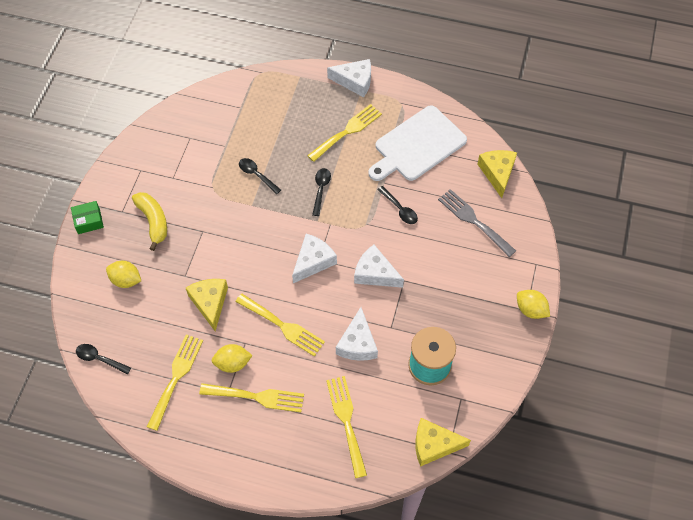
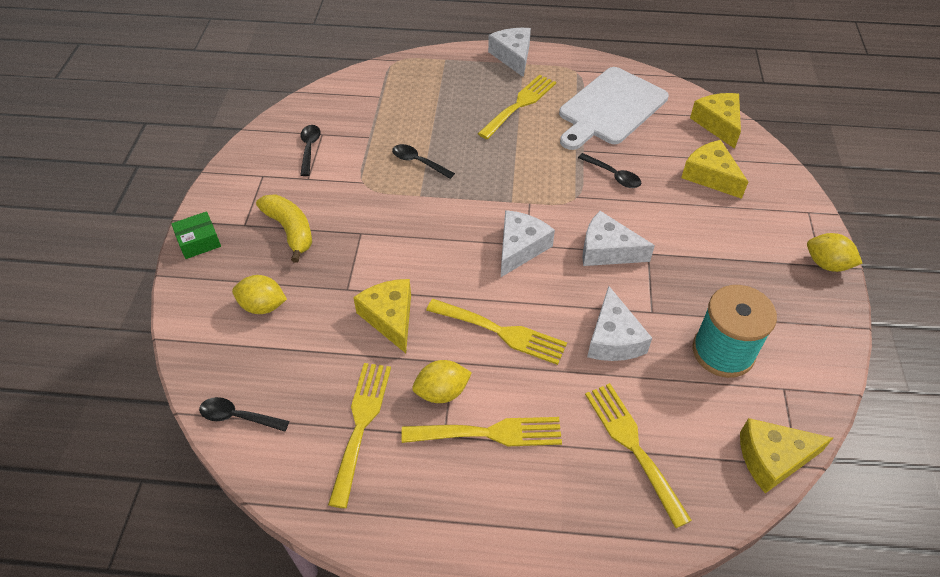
camera: 10 degrees left, 10 degrees down
black spoon [312,168,331,216] -> black spoon moved to [300,125,321,176]
white cheese [327,59,371,97] -> white cheese turned 105 degrees counterclockwise [488,28,531,77]
grey fork [438,189,516,257] -> yellow cheese [681,140,748,199]

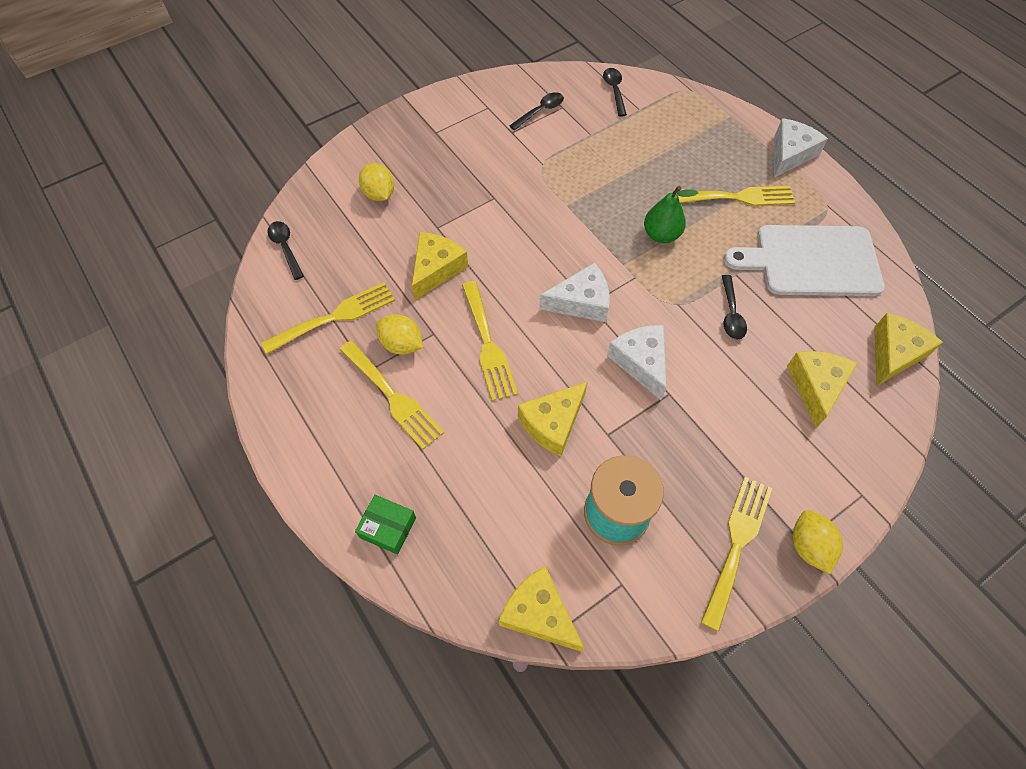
camera: 50 degrees right, 10 degrees up
green box [171,211,221,259] -> green box moved to [355,495,416,554]
yellow banana [256,194,312,263] -> none
black spoon [392,144,455,179] -> black spoon moved to [603,68,627,117]
yellow fork [585,383,692,528] -> yellow fork moved to [701,477,772,631]
white cheese [587,286,652,361] -> yellow cheese [518,382,588,456]
none -> green pear [644,186,698,243]

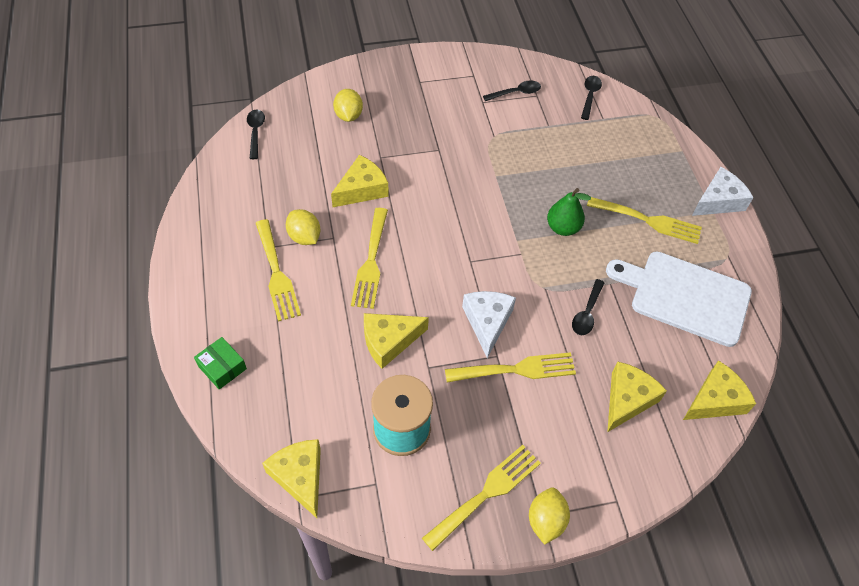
camera: 20 degrees right, 5 degrees down
yellow fork [261,282,395,354] -> yellow fork moved to [445,352,576,382]
white cheese [539,263,610,322] -> none

